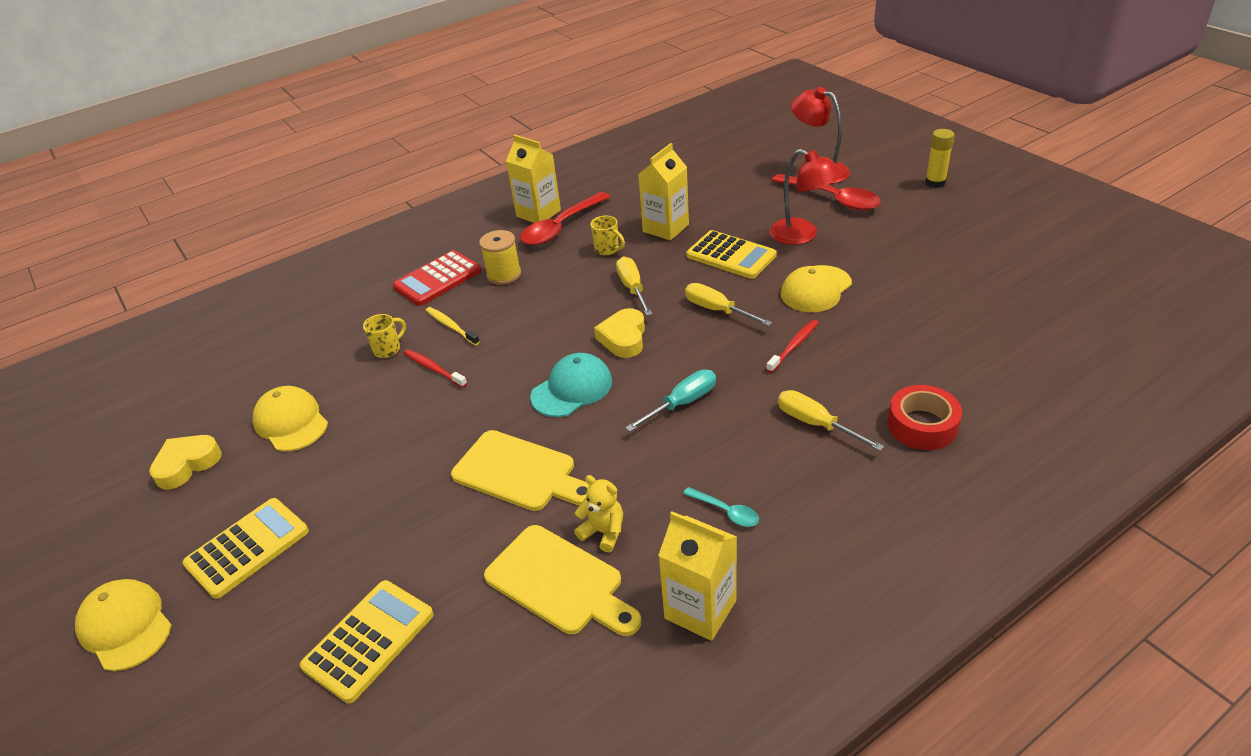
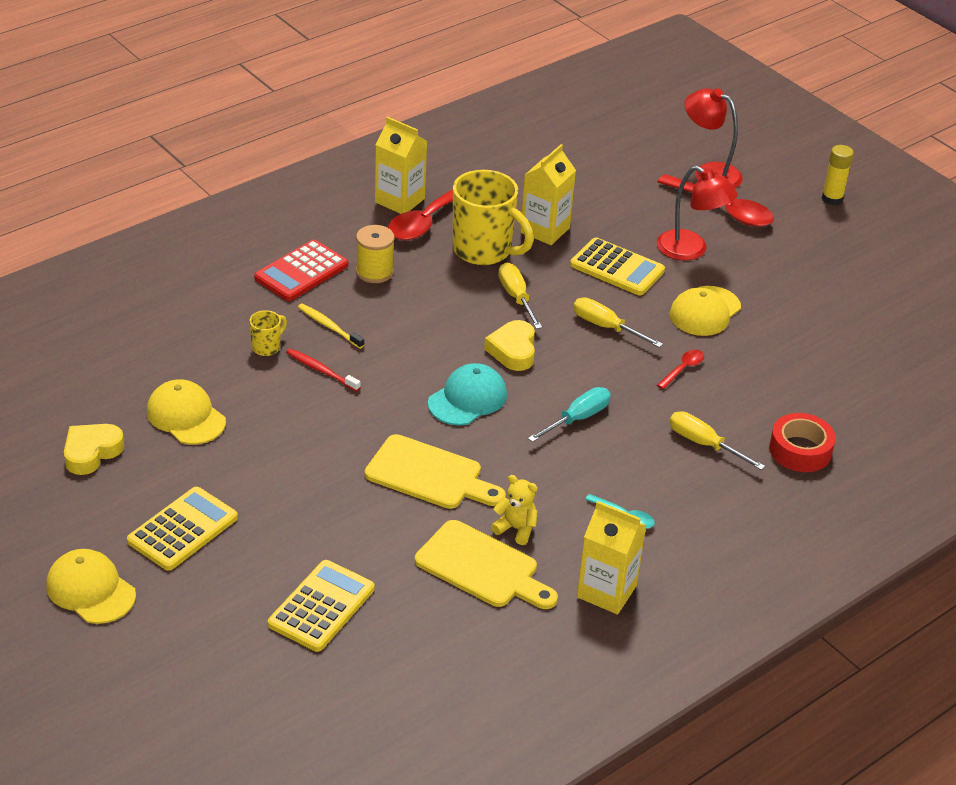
camera: 10 degrees left, 0 degrees up
yellow mug [590,216,625,255] -> yellow mug [453,170,534,265], size x2.22
red toothbrush [766,319,819,373] -> red spoon [657,350,704,389]

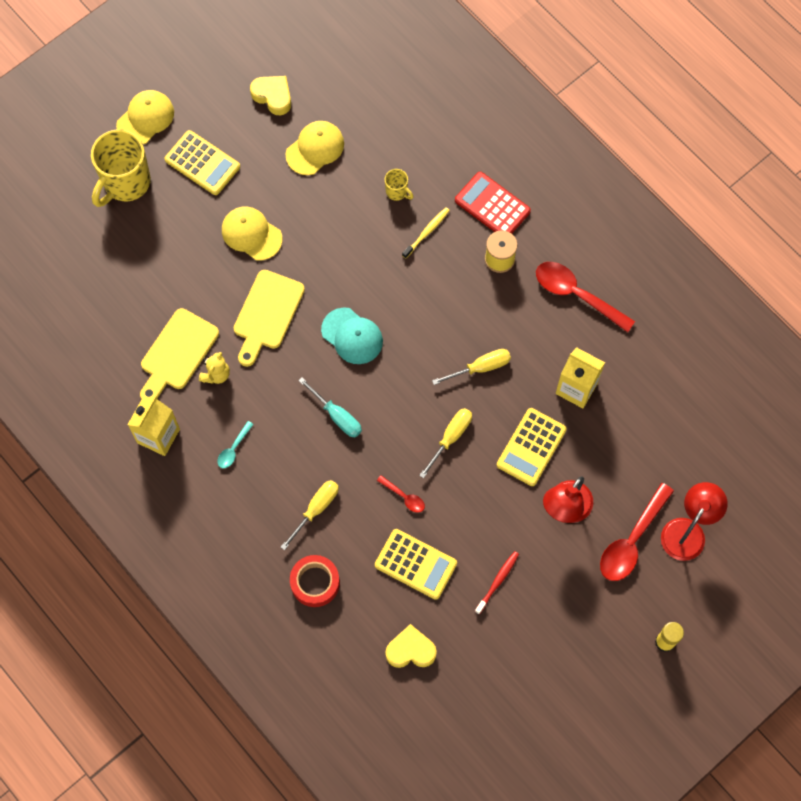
camera: 90 degrees right, 30 degrees up
yellow calculator [268,560,375,652] -> yellow calculator moved to [375,529,457,600]
red toothbrush [286,349,360,391] -> red toothbrush moved to [475,551,519,614]
yellow carton [375,117,427,214] -> none
yellow mug [453,170,534,265] -> yellow mug moved to [91,129,151,207]
yellow heart [484,320,535,371] -> yellow heart moved to [385,624,437,668]
yellow cap [670,286,741,336] -> yellow cap moved to [222,207,282,260]

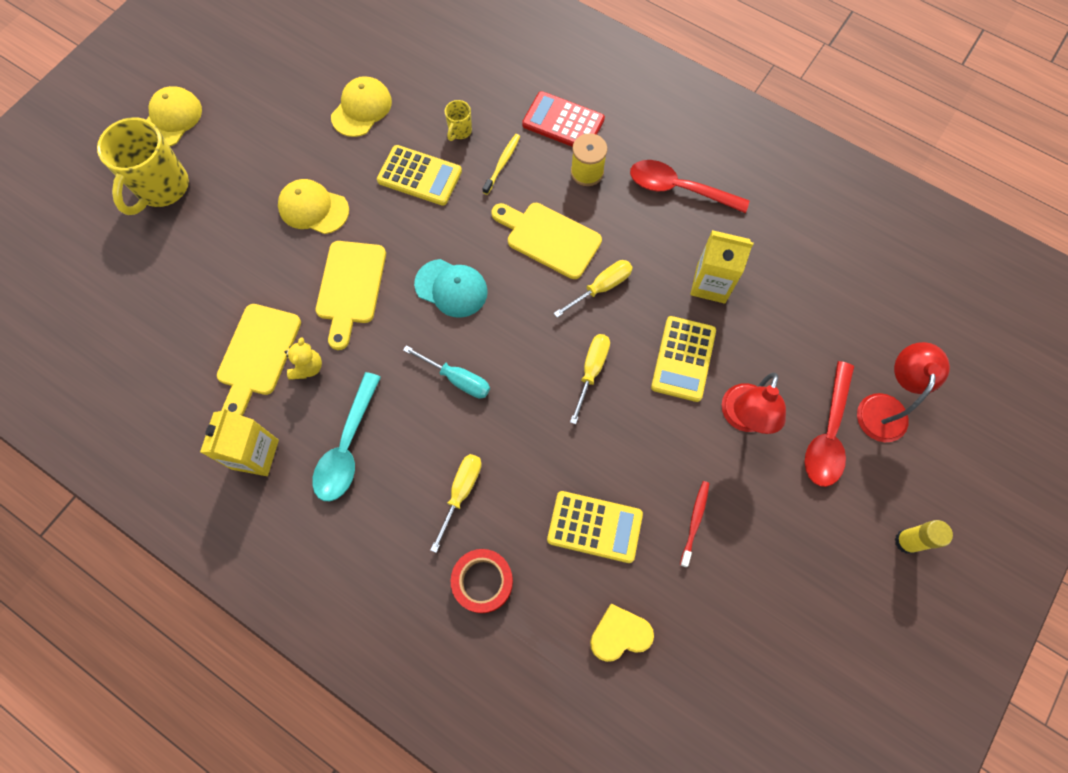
camera: 15 degrees left, 0 degrees up
yellow calculator [165,130,240,195] -> yellow calculator moved to [377,145,462,206]
turquoise spoon [217,421,254,468] -> turquoise spoon [312,372,381,501], size x2.06
yellow heart [250,76,291,115] -> none
red spoon [377,475,425,513] -> none
yellow mug [385,169,414,201] -> yellow mug turned 90 degrees clockwise [445,100,472,141]
none -> yellow cutting board [491,203,602,279]

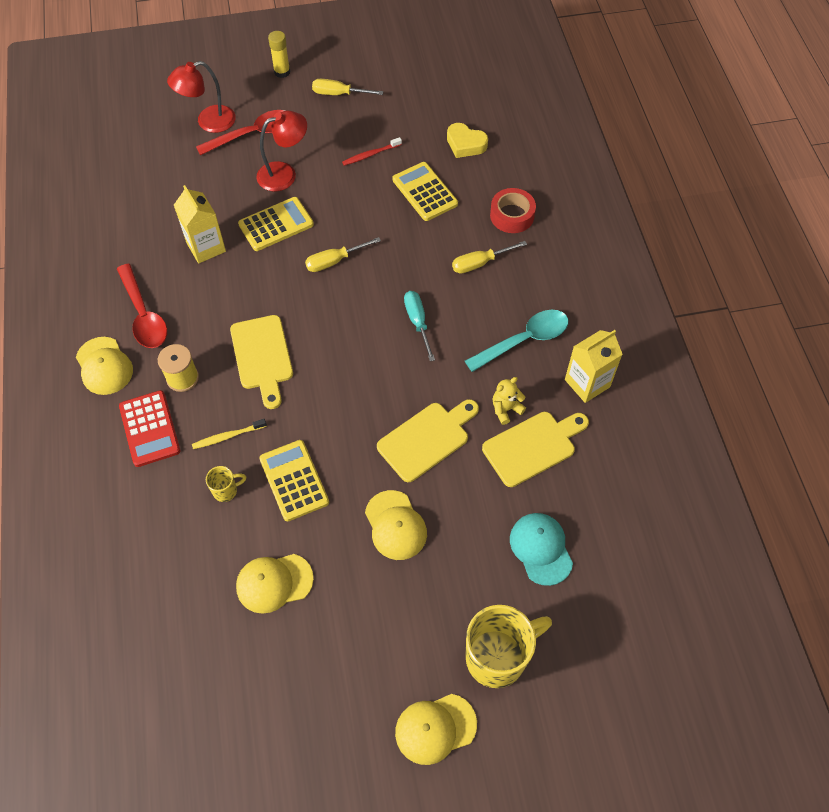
camera: 135 degrees left, 10 degrees down
turquoise cap [414,259,488,318] -> turquoise cap moved to [510,513,573,586]
yellow screwdriver [554,260,633,318] -> yellow screwdriver moved to [312,79,383,95]
none -> yellow cap [76,337,133,395]

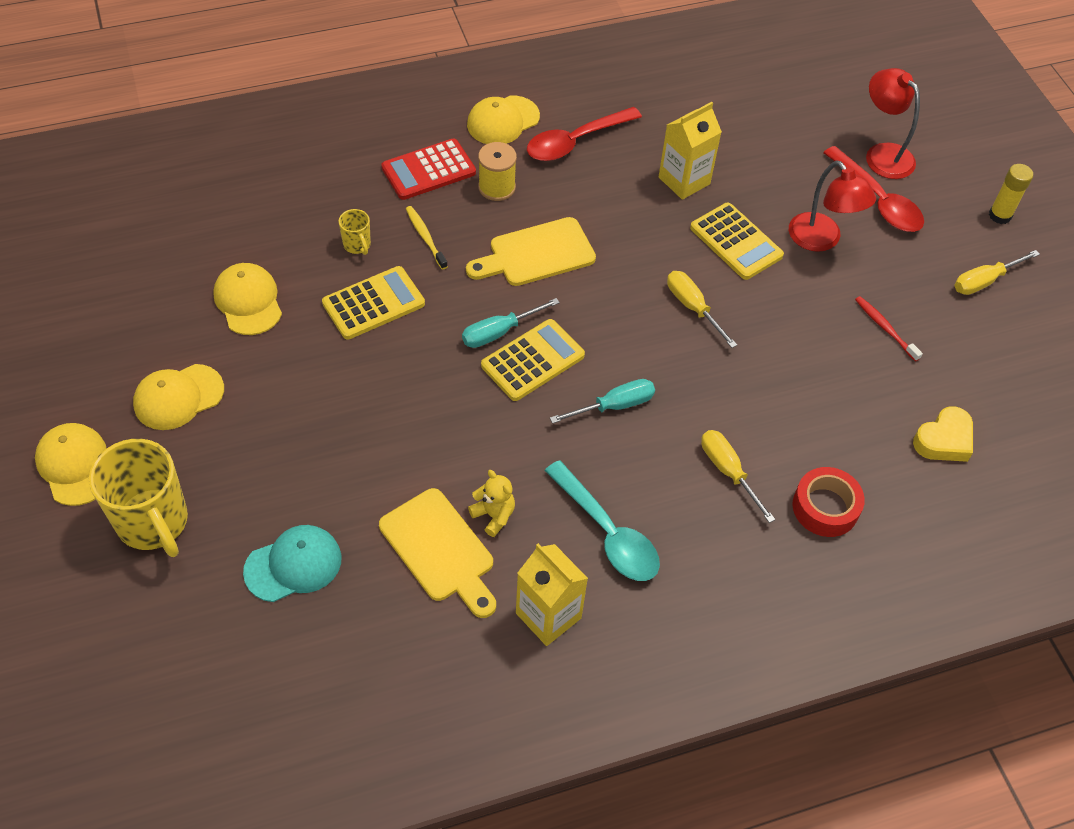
camera: 80 degrees right, 5 degrees down
yellow screwdriver [312,79,383,95] -> yellow screwdriver turned 120 degrees counterclockwise [954,250,1040,295]
yellow cap [365,490,427,560] -> yellow cap moved to [133,364,224,430]
yellow cutting board [377,399,479,482] -> none
yellow calculator [393,162,458,221] -> yellow calculator moved to [481,319,585,401]
yellow heart [447,123,488,158] -> yellow heart turned 150 degrees counterclockwise [913,406,973,462]
none -> turquoise screwdriver [462,298,560,348]

